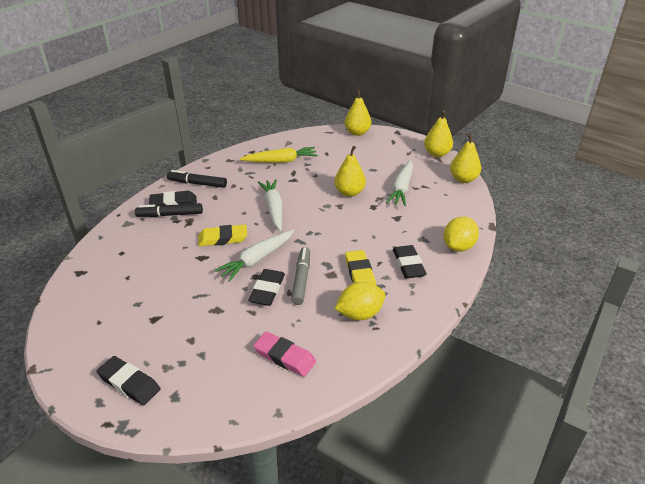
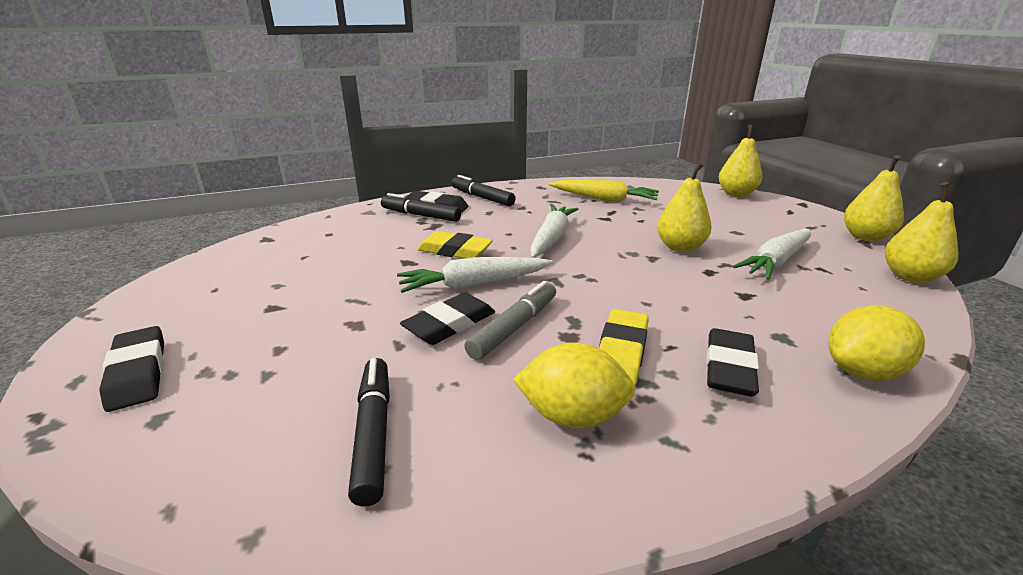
camera: 30 degrees right, 10 degrees down
pink eraser [253,332,316,377] -> black marker [348,358,390,506]

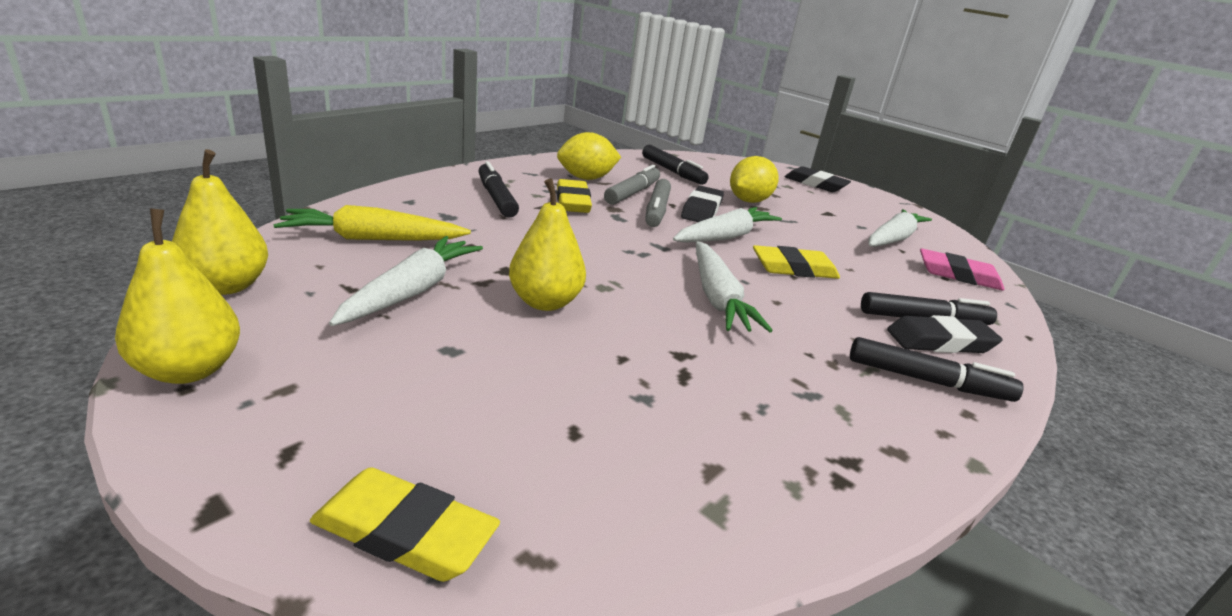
camera: 150 degrees right, 0 degrees up
yellow carrot [549,180,659,202] -> yellow carrot moved to [273,205,471,241]
black eraser [706,328,759,396] -> black marker [478,161,519,218]
yellow pear [719,124,762,197] -> yellow eraser [310,467,500,582]
yellow lemon [829,305,925,381] -> yellow lemon moved to [730,156,779,203]
none -> grey marker [604,165,660,205]
none -> white carrot [868,209,932,247]
none -> pink eraser [920,248,1004,291]

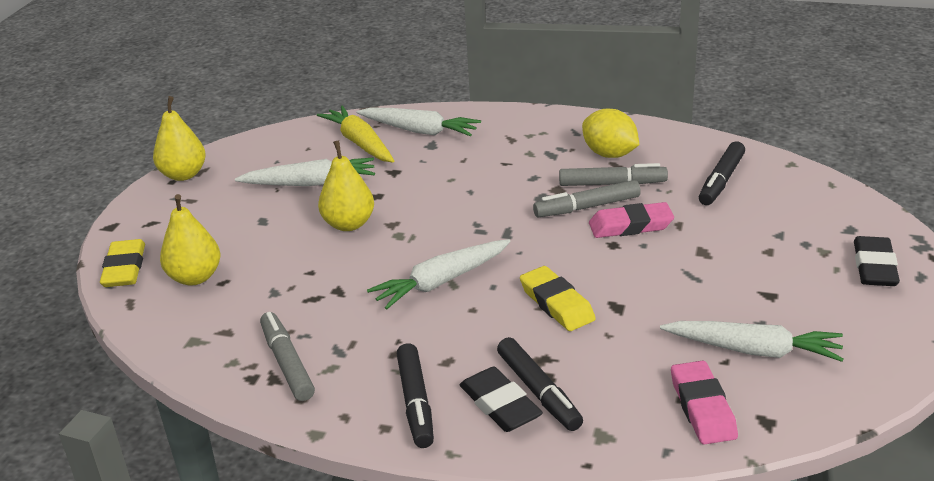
camera: 70 degrees right, 5 degrees up
yellow pear [172,149,268,295] -> yellow pear moved to [160,194,220,286]
black marker [478,161,519,218] -> none
yellow eraser [557,179,592,213] -> none
white carrot [673,207,782,243] -> white carrot moved to [357,108,481,136]
black eraser [681,186,724,222] -> pink eraser [589,202,674,238]
yellow lemon [730,156,779,203] -> none
none -> grey marker [260,312,315,401]

